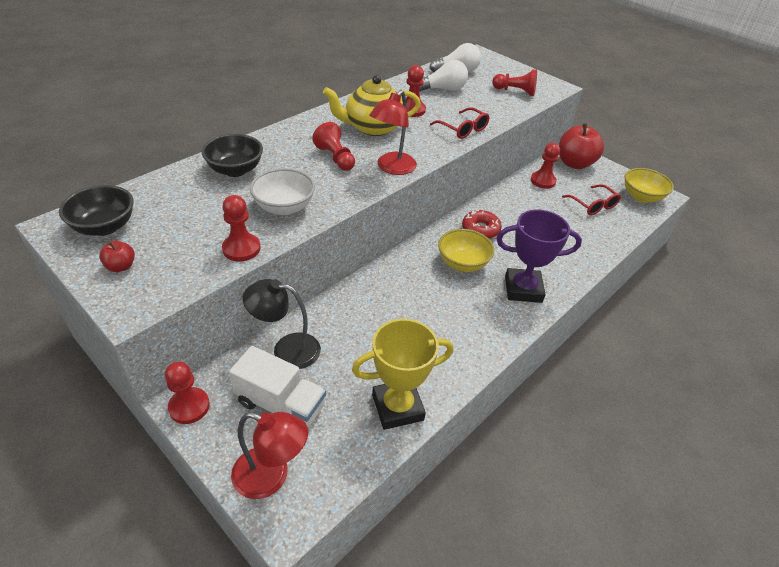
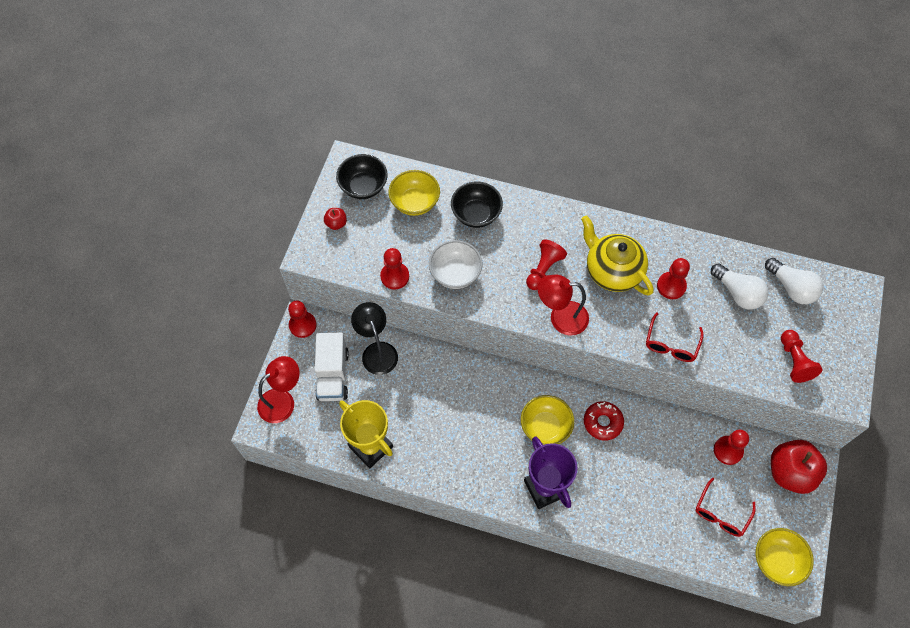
camera: 65 degrees right, 20 degrees up
red lamp [231,412,308,499] -> red lamp turned 120 degrees counterclockwise [257,356,300,423]
none -> yellow bowl [388,170,440,216]

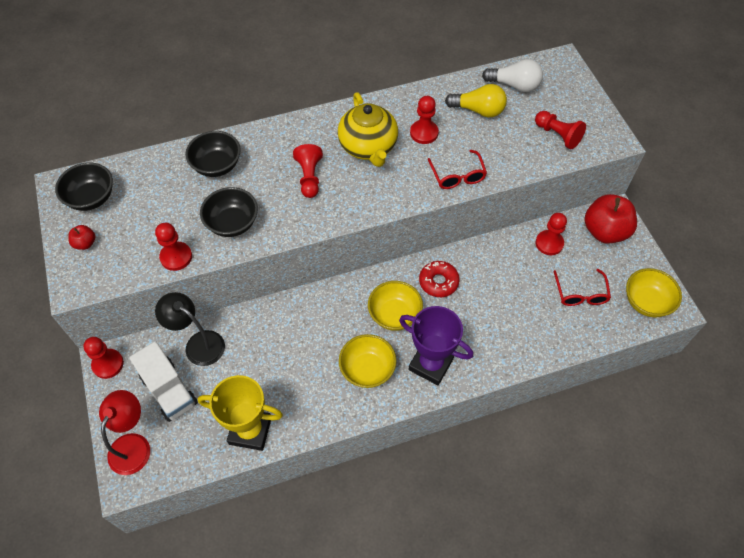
camera: 35 degrees left, 5 degrees down
yellow bowl [388,170,440,216] -> yellow bowl moved to [339,334,396,388]
white bowl [429,240,482,289] -> black bowl [200,187,258,237]
red lamp [538,275,589,336] -> none
yellow teapot [581,215,654,295] -> yellow teapot turned 120 degrees counterclockwise [338,92,398,167]
white light bulb [711,263,768,309] -> yellow light bulb [445,84,507,117]

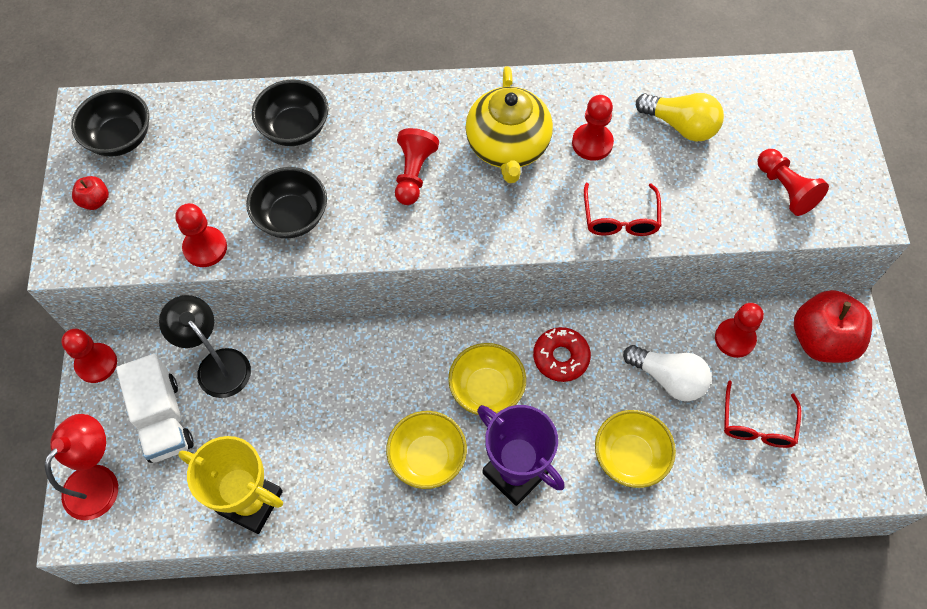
camera: 15 degrees right, 5 degrees up
white light bulb [482,59,543,92] -> white light bulb moved to [623,345,711,401]
yellow bowl [626,268,682,317] -> yellow bowl moved to [595,410,676,488]

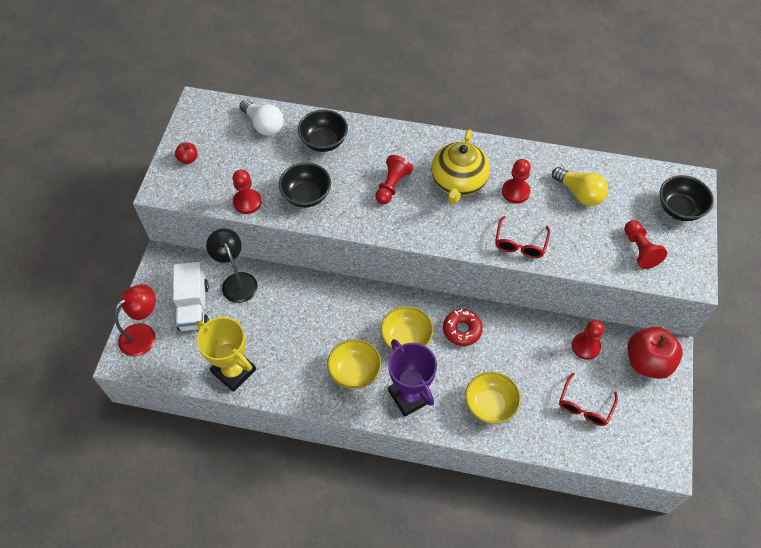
camera: 15 degrees right, 5 degrees down
red pawn [61,329,117,383] -> none
black bowl [71,89,149,157] -> black bowl moved to [660,175,714,221]
white light bulb [623,345,711,401] -> white light bulb moved to [239,100,284,136]

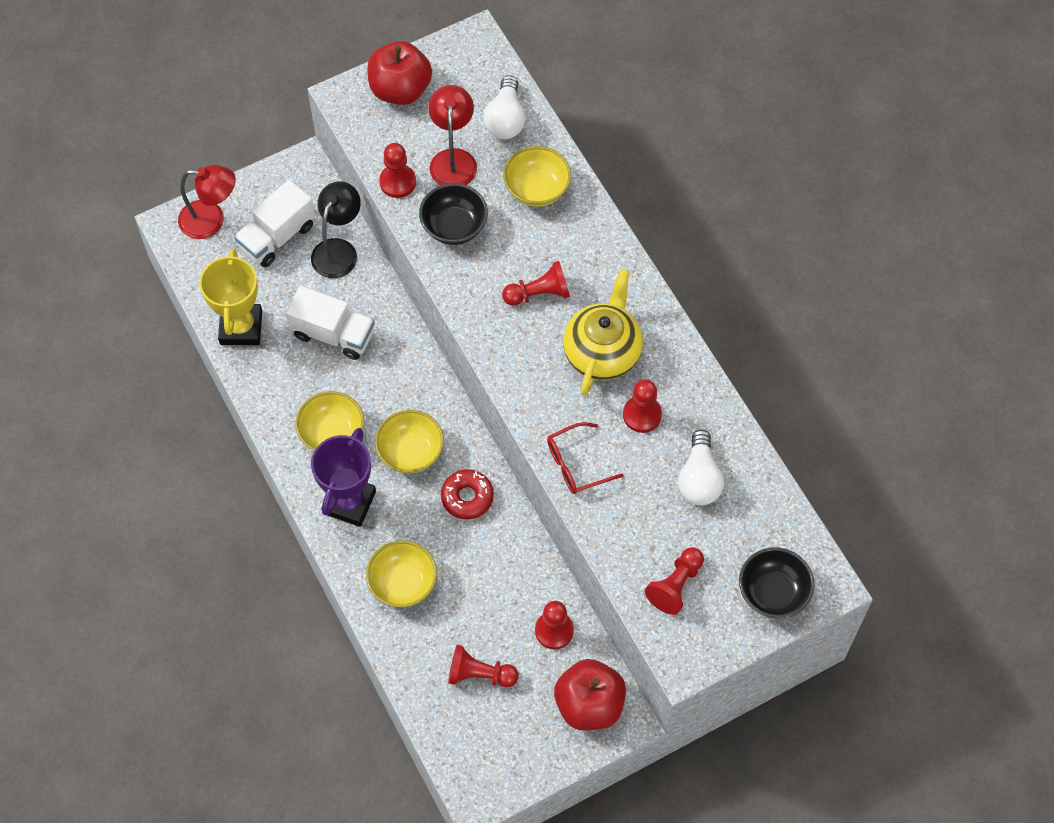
camera: 50 degrees right, 5 degrees up
red apple [175,142,198,164] -> red apple [367,41,432,105], size x2.21
black bowl [298,109,348,152] -> yellow bowl [503,146,571,207]
yellow teapot [431,129,490,204] -> yellow teapot turned 135 degrees clockwise [563,269,643,395]
yellow light bulb [552,167,608,206] -> white light bulb [678,430,724,505]
red glasses [559,372,618,426] -> red pawn [448,645,519,687]
none -> white truck [286,286,375,360]
none -> red lamp [428,85,477,186]

